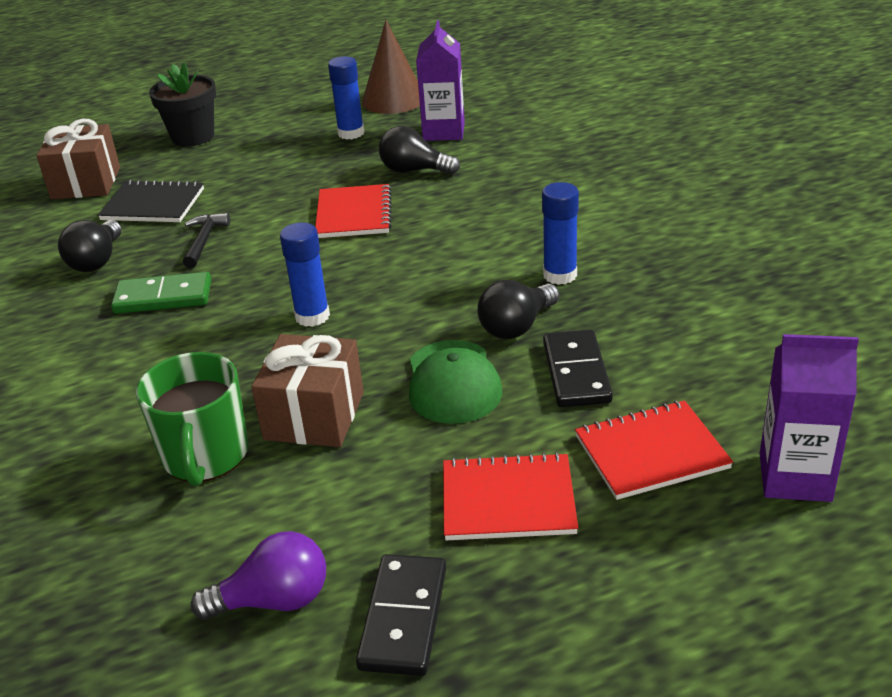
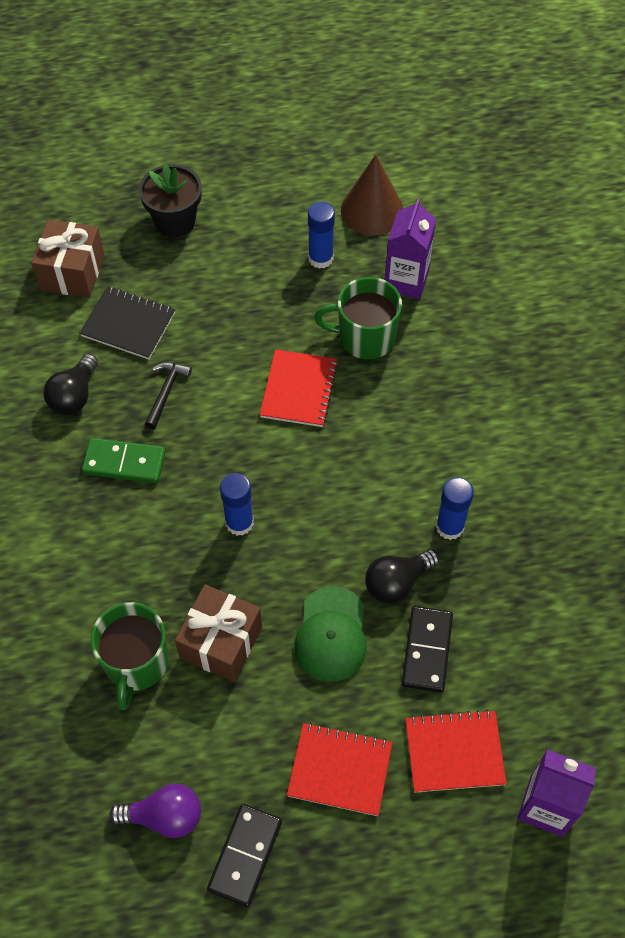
camera: 10 degrees right, 25 degrees up
black light bulb [379,126,460,174] -> green mug [314,277,402,360]

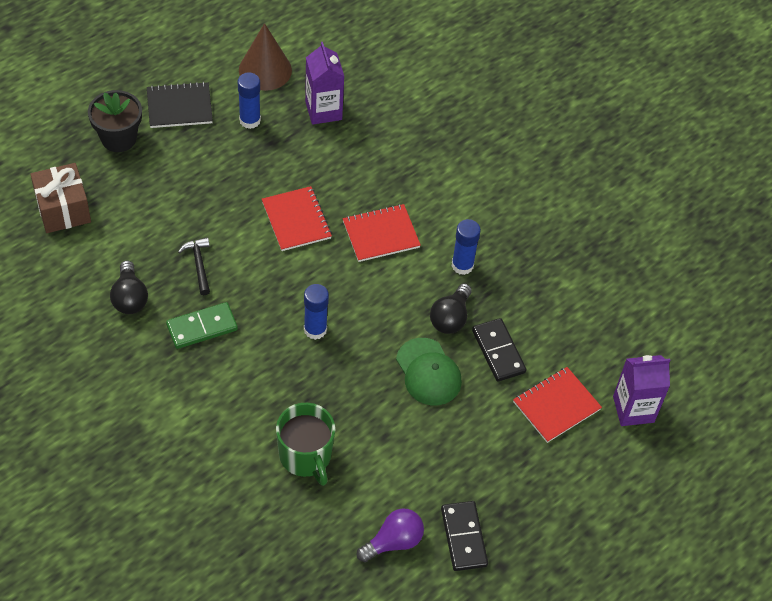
camera: 35 degrees left, 5 degrees down
black notebook [79,286,175,360] -> black notebook moved to [147,82,213,128]
brown gift [175,584,262,682] -> none
red notebook [287,723,392,816] -> red notebook moved to [343,204,421,262]
green mug [314,277,402,360] -> none

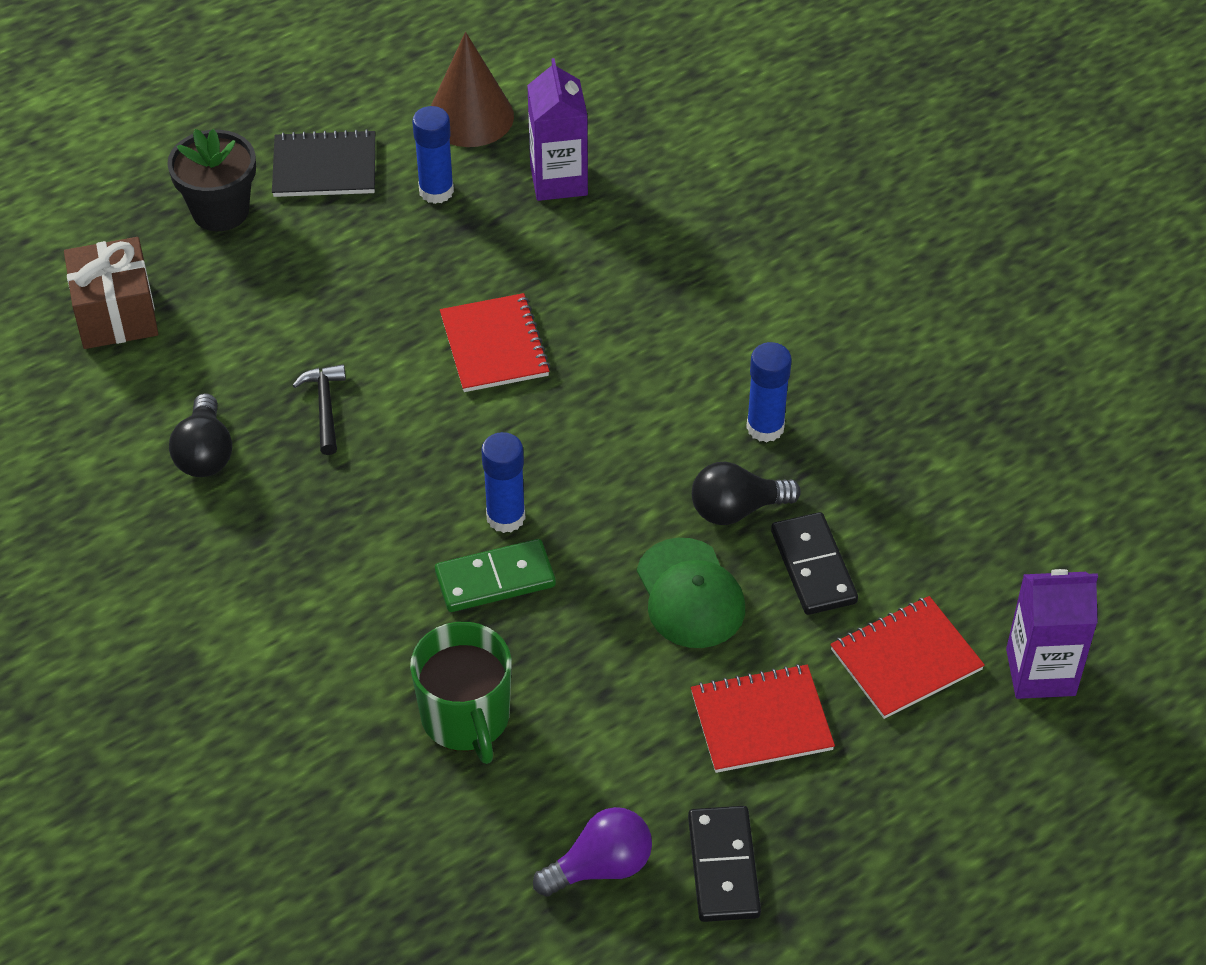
camera: 10 degrees right, 5 degrees down
green domino [166,302,238,349] -> green domino moved to [435,539,556,612]
red notebook [343,204,421,262] -> red notebook moved to [691,664,835,773]
black light bulb [430,283,472,334] -> black light bulb turned 45 degrees clockwise [692,462,801,525]

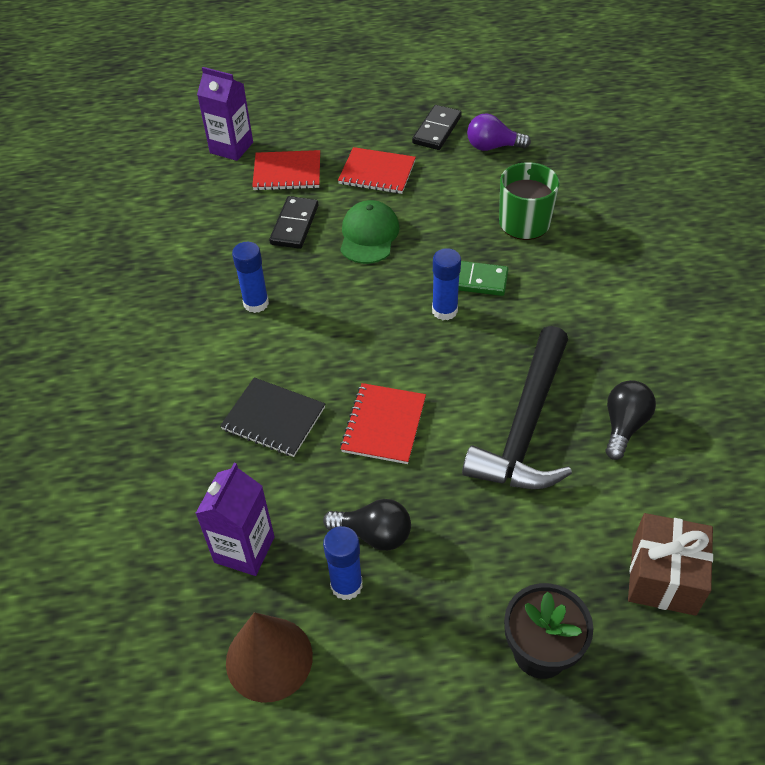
camera: 150 degrees left, 0 degrees up
black notebook [272,129,375,197] -> black notebook moved to [220,377,325,457]
black hammer [292,364,346,455] -> black hammer [462,326,572,489], size x2.41
black light bulb [692,462,801,525] -> black light bulb moved to [323,499,411,551]

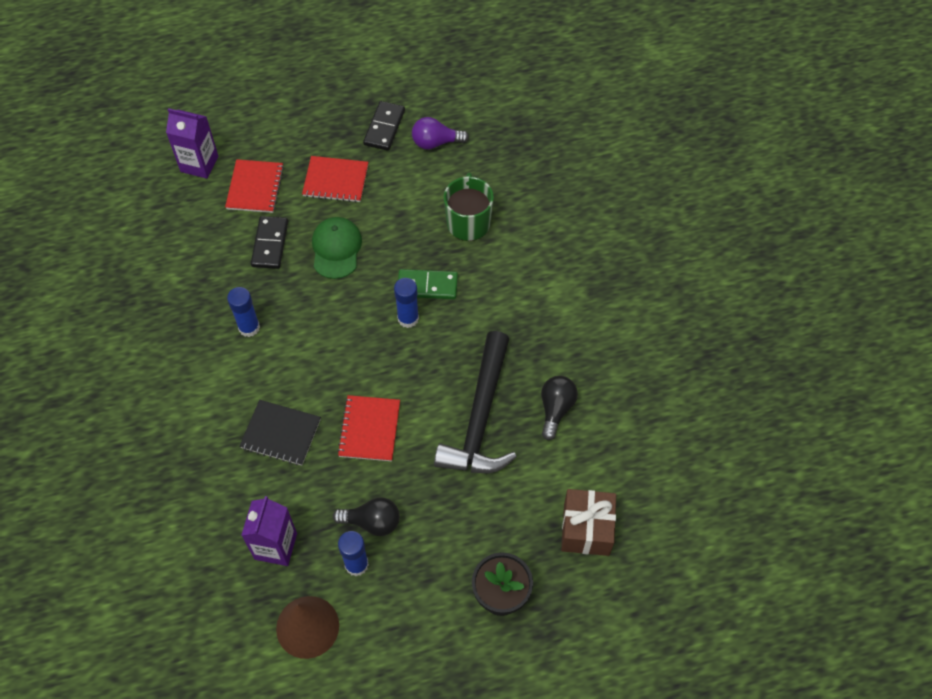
camera: 10 degrees left, 10 degrees up
red notebook [252,150,320,191] -> red notebook turned 75 degrees counterclockwise [225,159,284,213]

